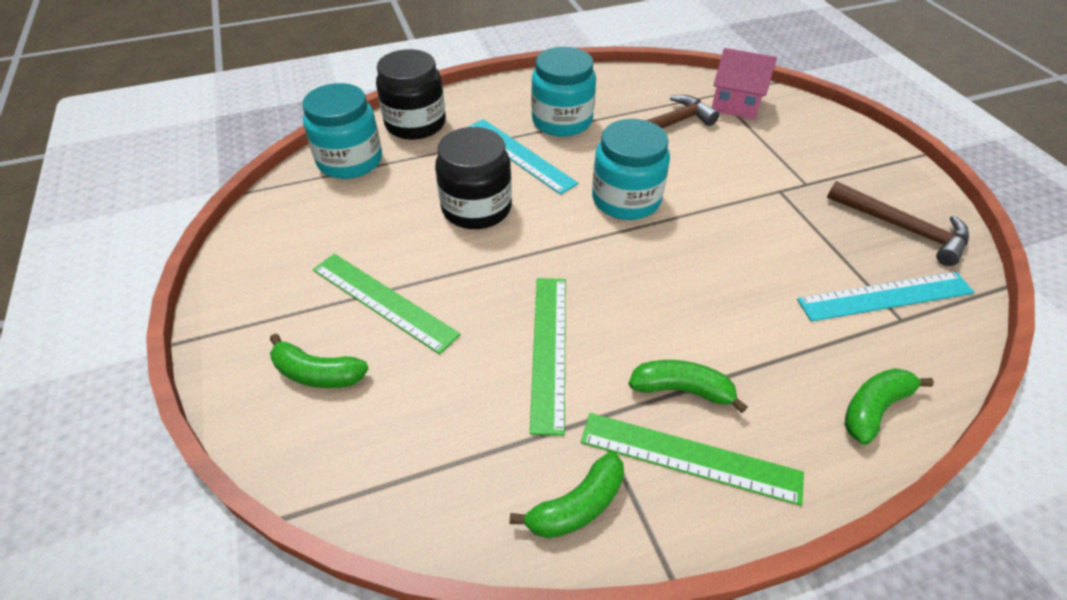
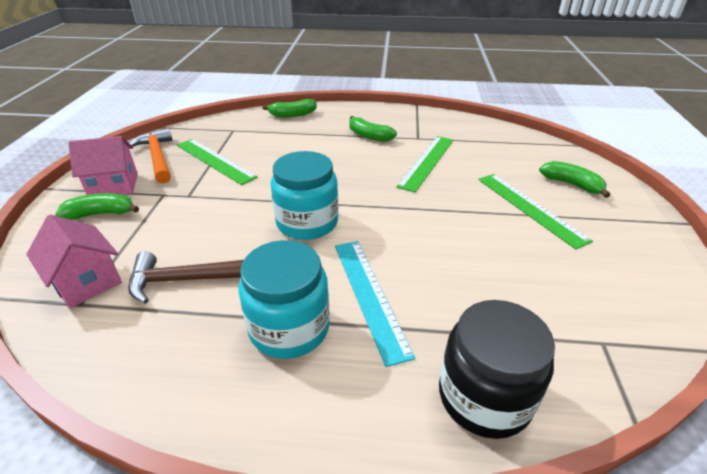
camera: 155 degrees left, 10 degrees down
turquoise jar [302,83,382,179] -> none
black jar [435,127,512,229] -> none
green banana [510,451,624,538] -> green banana moved to [55,193,139,220]
green ruler [581,413,804,506] -> green ruler moved to [177,139,258,185]
turquoise ruler [797,272,975,322] -> none
brown hammer [827,181,969,266] -> orange hammer [129,128,173,184]
none -> pink house [69,136,138,195]

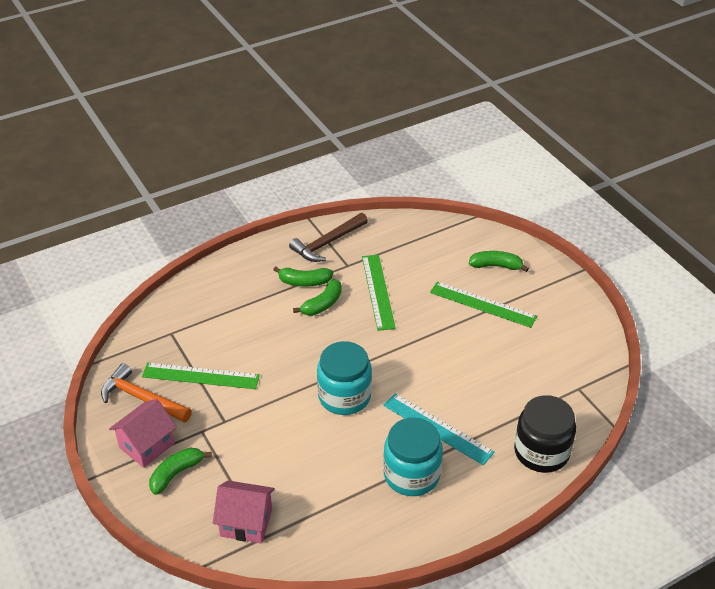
camera: 35 degrees left, 5 degrees up
brown hammer [128,252,244,304] -> brown hammer moved to [289,213,368,262]
green banana [262,99,317,117] -> green banana moved to [293,279,342,316]

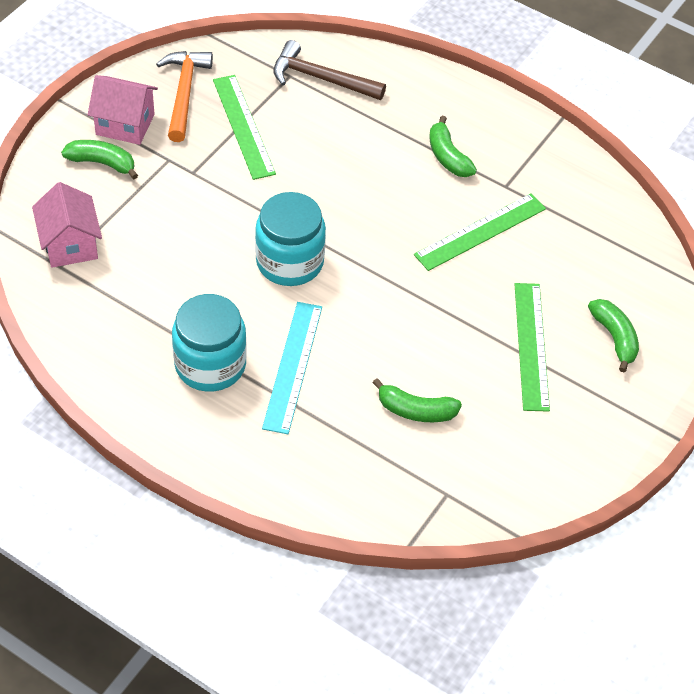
camera: 60 degrees right, 10 degrees up
brown hammer [289,213,368,262] -> brown hammer moved to [273,40,386,100]
green banana [293,279,342,316] -> green banana moved to [373,378,462,422]
black jar [514,395,576,473] -> none

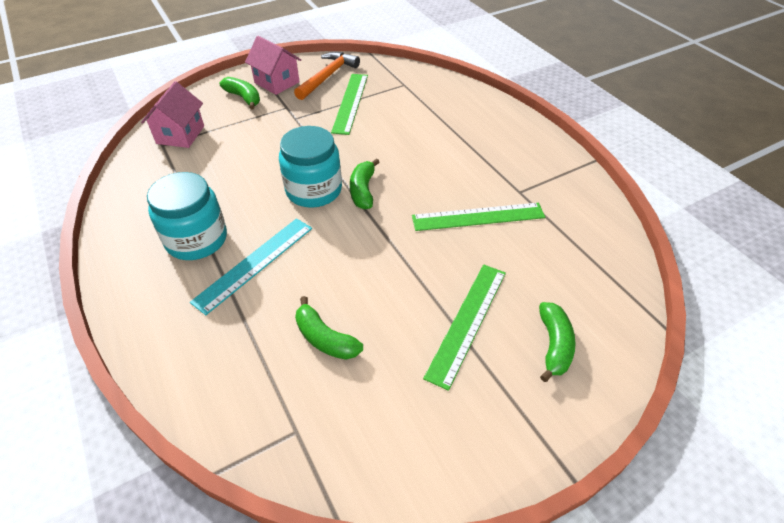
camera: 30 degrees right, 5 degrees down
brown hammer [273,40,386,100] -> none
green banana [429,116,477,177] -> green banana moved to [350,158,380,209]

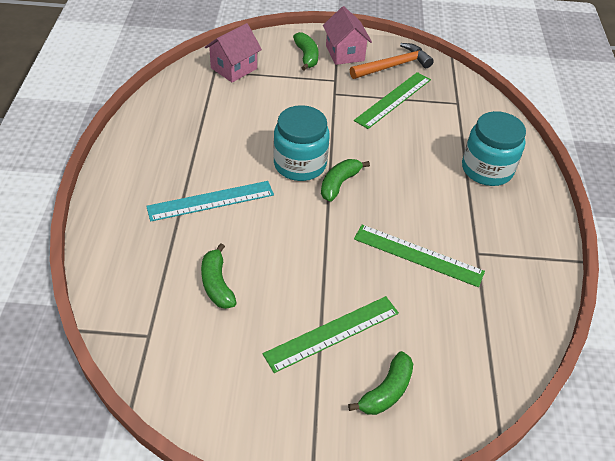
camera: 30 degrees right, 0 degrees up
turquoise jar [147,172,227,260] -> turquoise jar moved to [462,111,526,186]

